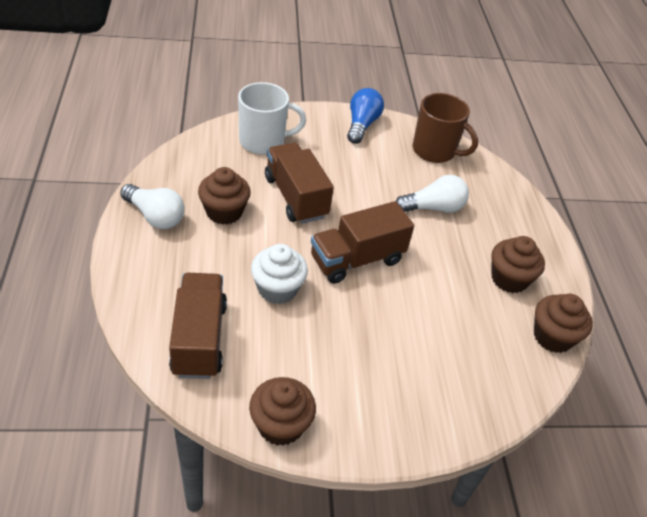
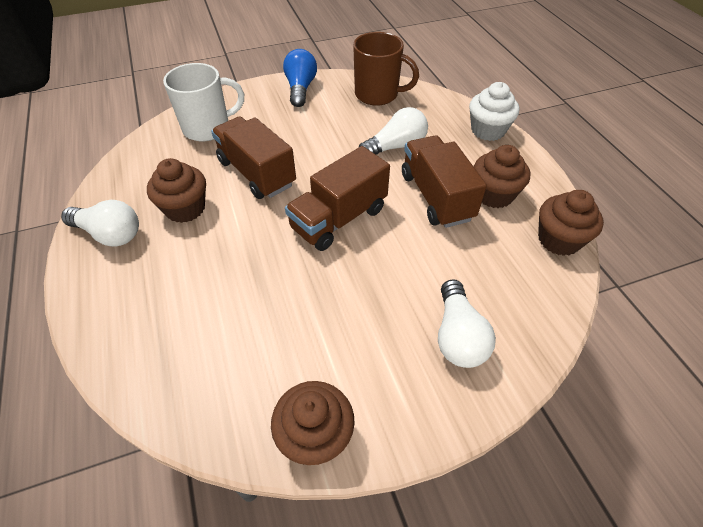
camera: 10 degrees left, 5 degrees up
brown truck [169,273,227,379] -> brown truck moved to [402,135,487,228]
white cupcake [251,244,308,304] -> white cupcake moved to [469,82,519,141]
none -> white light bulb [438,279,496,368]

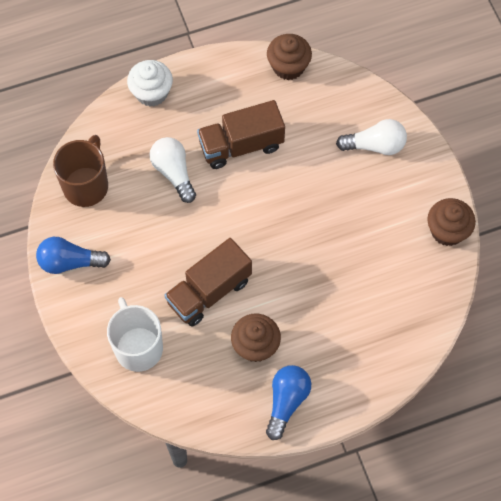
camera: 90 degrees left, 15 degrees up
white light bulb [61,200,139,247] -> blue light bulb [266,365,311,440]
brown truck [285,146,390,251] -> none
brown cupcake [473,145,530,208] -> none

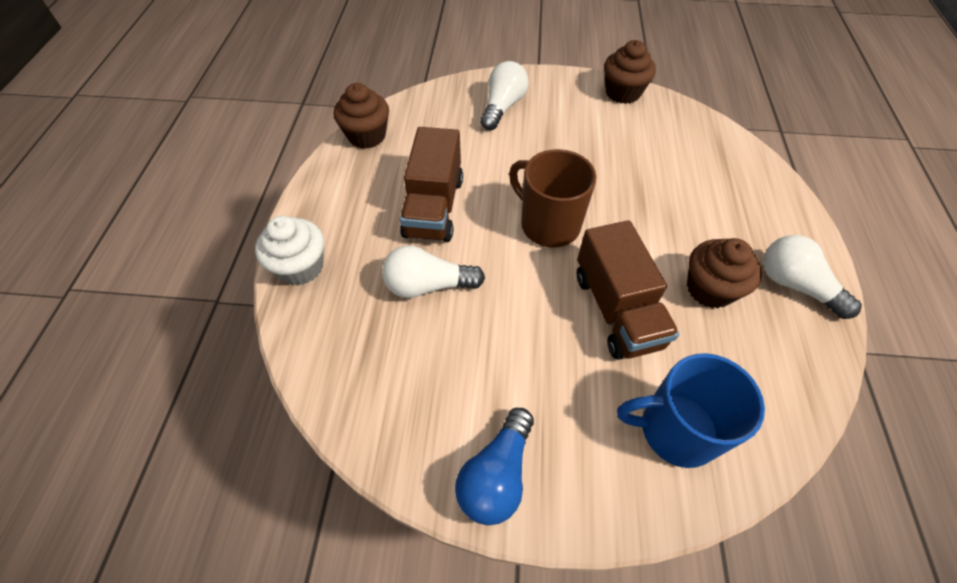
camera: 65 degrees left, 10 degrees down
brown mug [53,135,108,207] -> brown mug moved to [509,149,596,248]
white mug [107,297,163,372] -> blue mug [617,353,765,468]
blue light bulb [266,365,311,440] -> white light bulb [763,235,862,319]

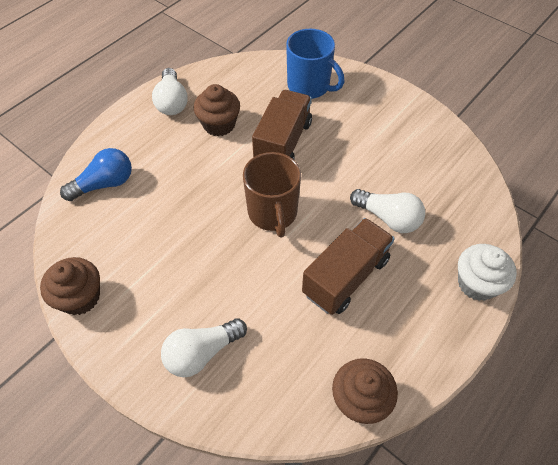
camera: 145 degrees left, 0 degrees up
blue light bulb [455,408,534,525] -> blue light bulb moved to [60,148,132,201]

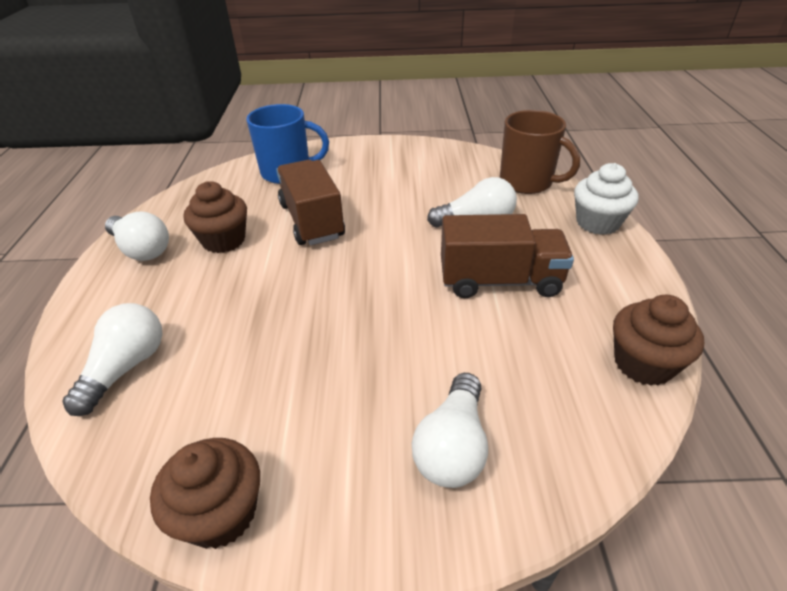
camera: 40 degrees left, 15 degrees down
blue light bulb [60,148,132,201] -> white light bulb [62,303,162,416]
brown mug [243,152,301,237] -> brown mug moved to [500,110,580,194]
brown truck [302,218,395,315] -> brown truck turned 90 degrees clockwise [441,214,574,298]

